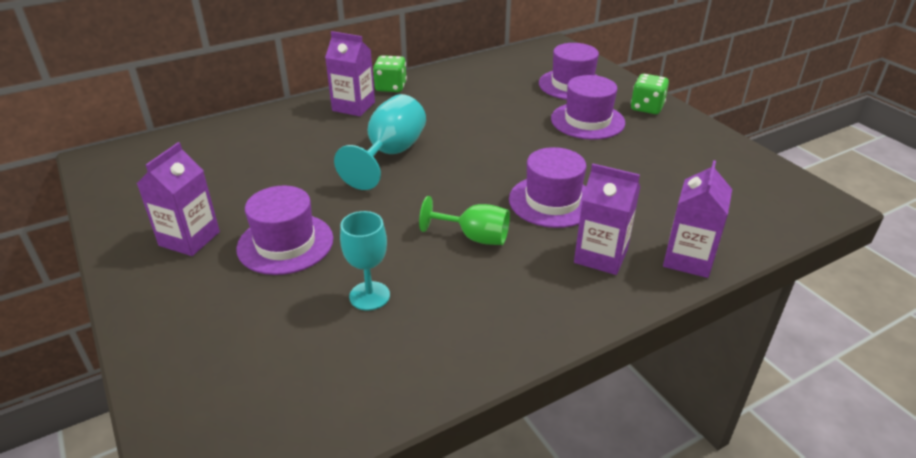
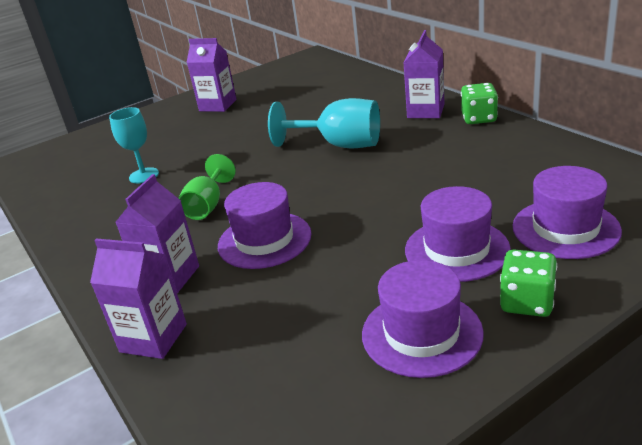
camera: 90 degrees right, 5 degrees down
purple hat [236,185,333,275] -> purple hat moved to [362,260,484,378]

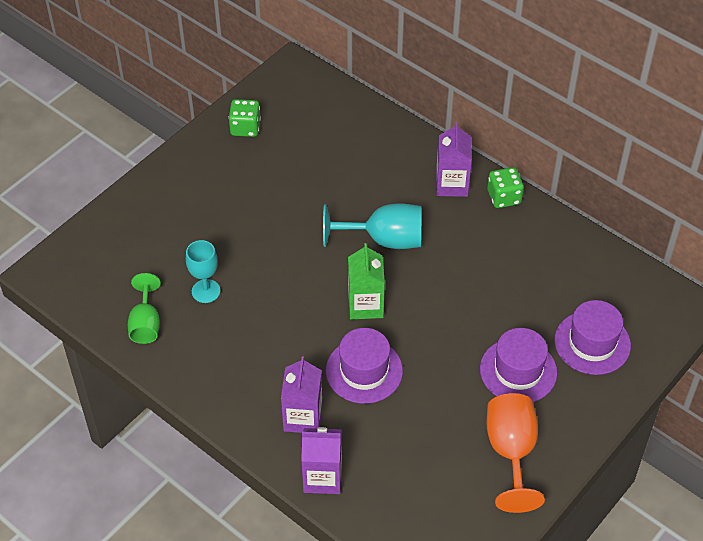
camera: 20 degrees left, 20 degrees up
green goblet [178,154,236,220] -> green goblet moved to [128,273,161,344]
purple carton [187,38,237,112] -> none
purple hat [362,260,484,378] -> orange goblet [486,393,545,513]
green dice [500,249,557,317] -> green dice moved to [228,99,261,137]
none -> green carton [348,243,385,319]

